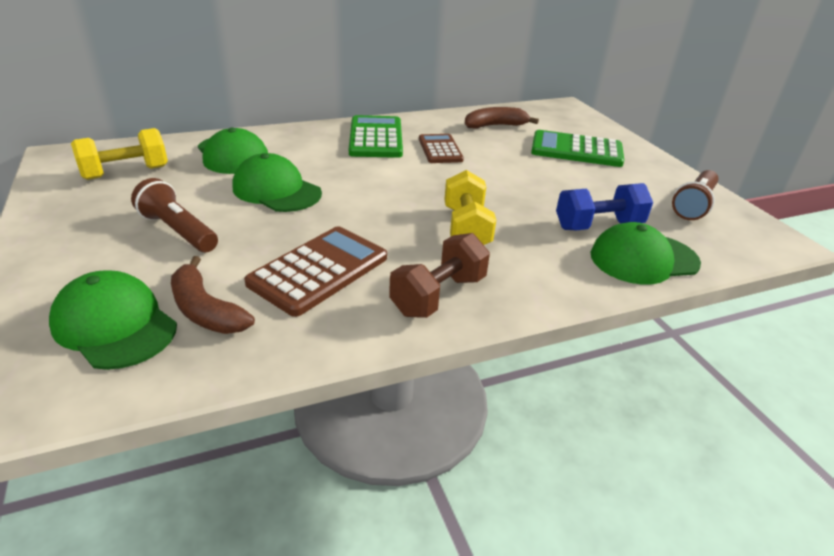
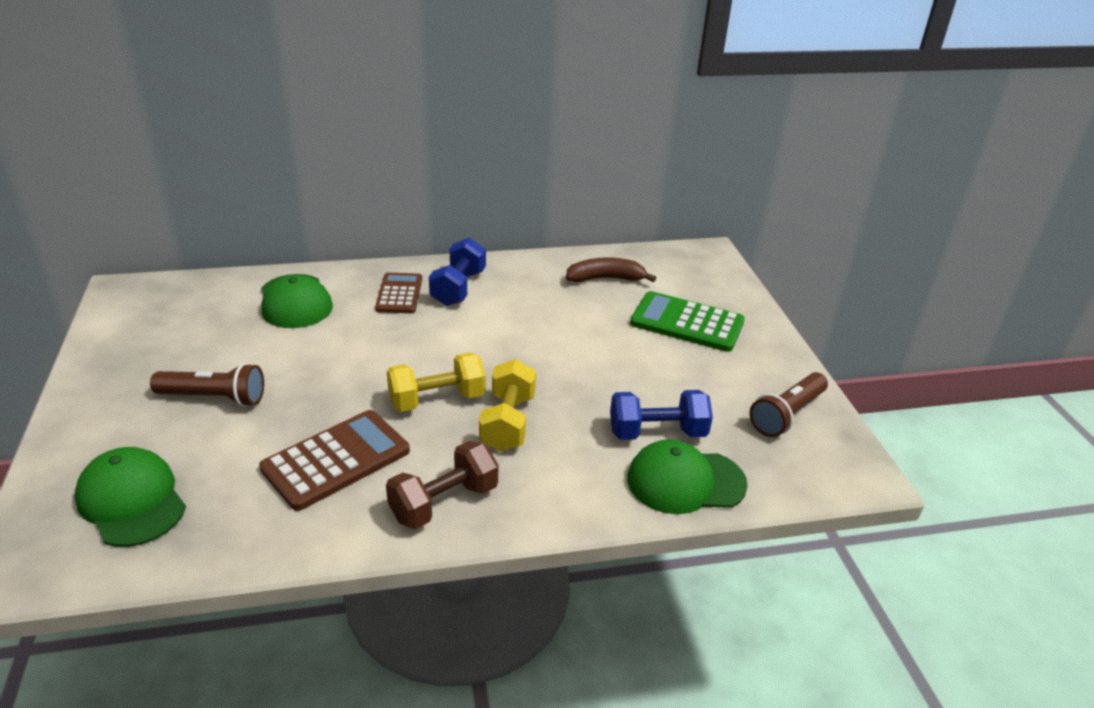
camera: 10 degrees right, 0 degrees up
yellow dumbbell [71,128,168,180] -> yellow dumbbell moved to [387,352,486,412]
brown flashlight [131,178,218,252] -> brown flashlight turned 135 degrees clockwise [150,363,264,407]
brown banana [171,256,255,334] -> none
green cap [233,153,322,212] -> none
green calculator [349,115,403,158] -> blue dumbbell [429,238,486,306]
brown calculator [419,134,464,163] -> brown calculator moved to [375,273,422,313]

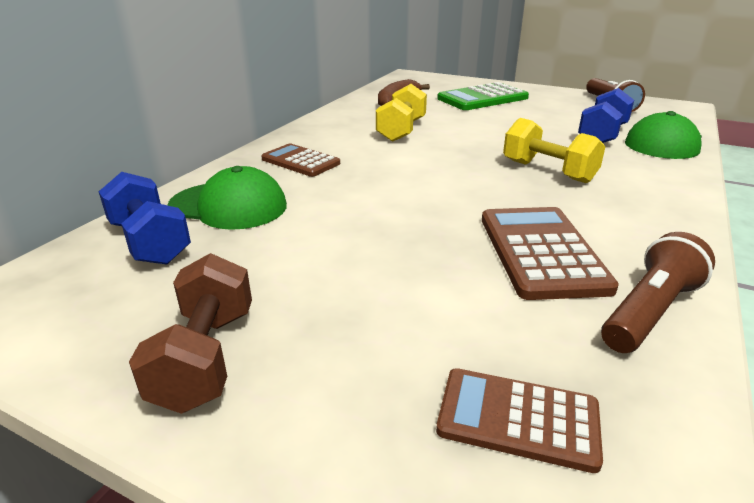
camera: 50 degrees left, 5 degrees down
green cap [74,447,186,547] -> brown calculator [436,368,603,473]
brown flashlight [150,363,264,407] -> brown flashlight moved to [601,232,715,353]
brown dumbbell [386,441,498,529] -> brown dumbbell moved to [129,253,252,414]
yellow dumbbell [387,352,486,412] -> yellow dumbbell moved to [376,84,427,142]
blue dumbbell [429,238,486,306] -> blue dumbbell moved to [99,172,191,265]

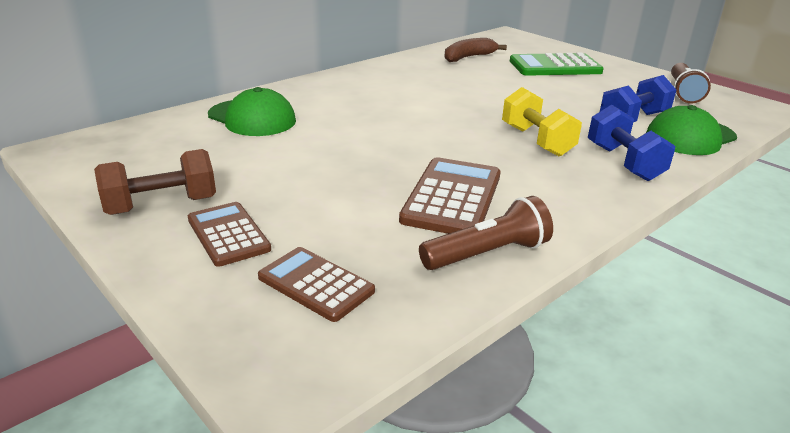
camera: 20 degrees right, 0 degrees up
blue dumbbell [99,172,191,265] -> blue dumbbell moved to [588,105,675,181]
brown dumbbell [129,253,252,414] -> brown dumbbell turned 45 degrees clockwise [94,149,216,215]
brown calculator [261,144,340,177] -> brown calculator moved to [188,202,271,267]
yellow dumbbell [376,84,427,142] -> none

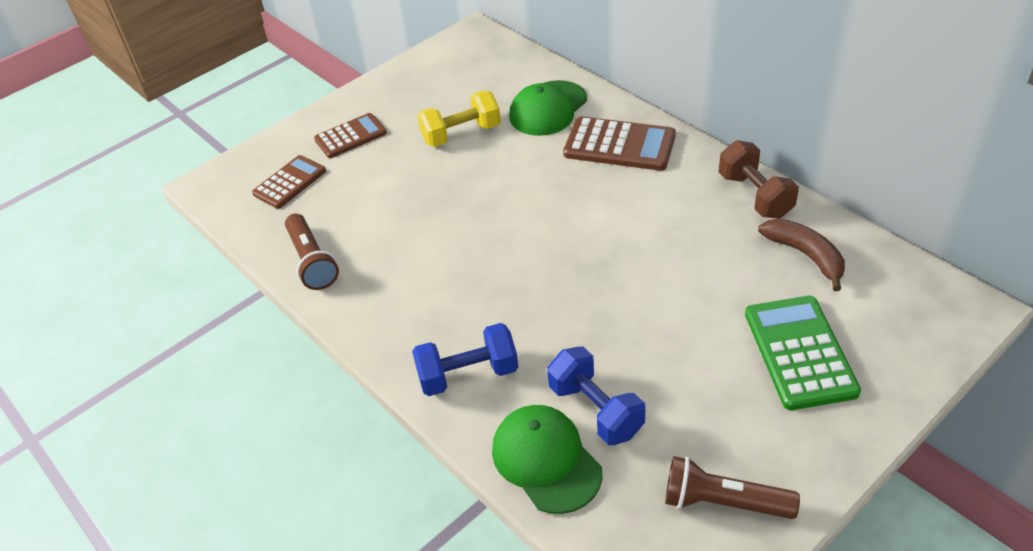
camera: 95 degrees right, 15 degrees up
brown dumbbell [94,149,216,215] -> brown dumbbell moved to [719,140,799,219]
brown calculator [399,157,501,234] -> brown calculator moved to [563,116,676,171]
yellow dumbbell [502,87,582,157] -> yellow dumbbell moved to [417,91,501,147]

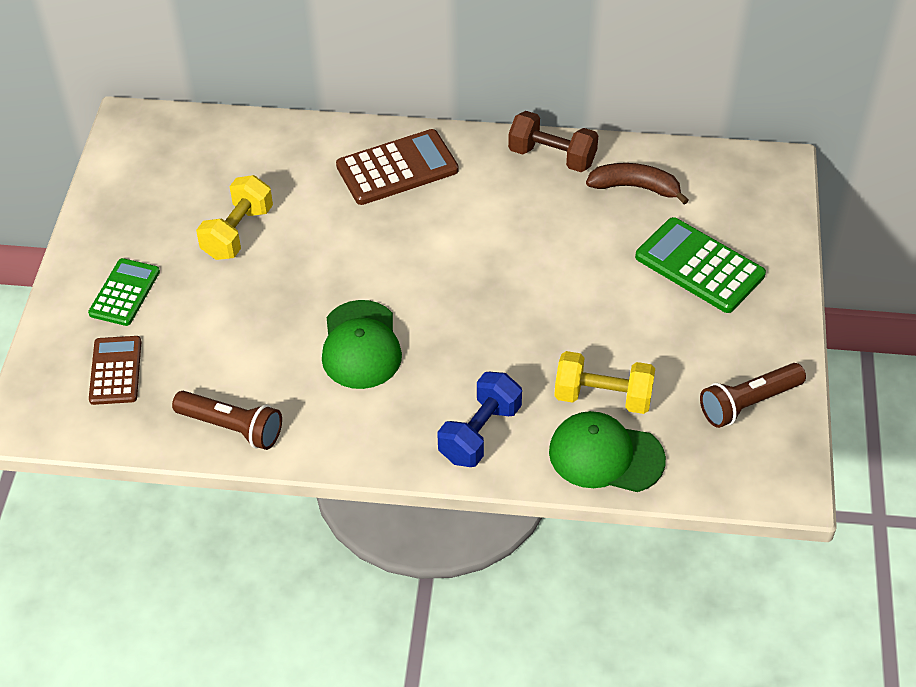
camera: 45 degrees left, 5 degrees up
brown calculator [314,113,387,158] -> green calculator [88,258,160,326]
green cap [509,80,587,136] -> green cap moved to [322,300,402,389]
blue dumbbell [547,346,645,445] -> yellow dumbbell [554,351,655,414]

